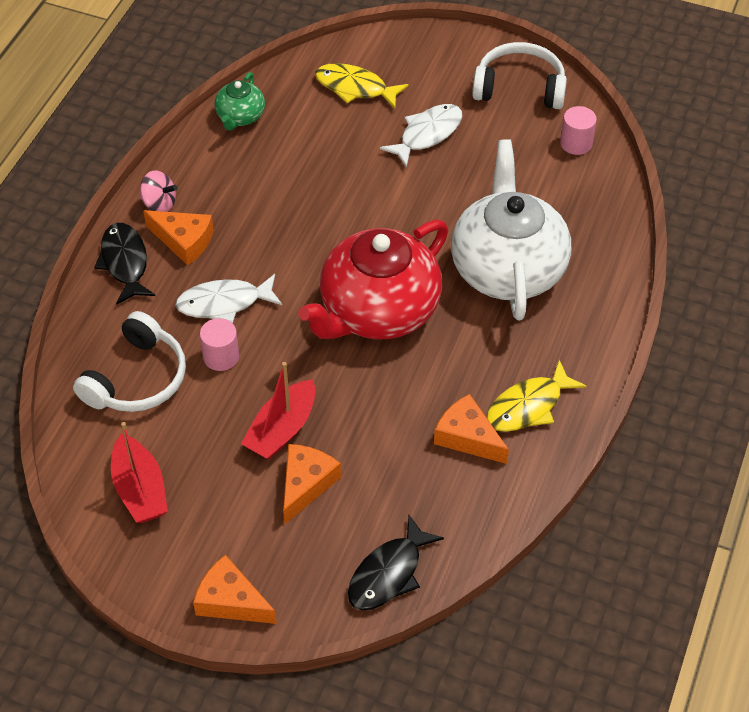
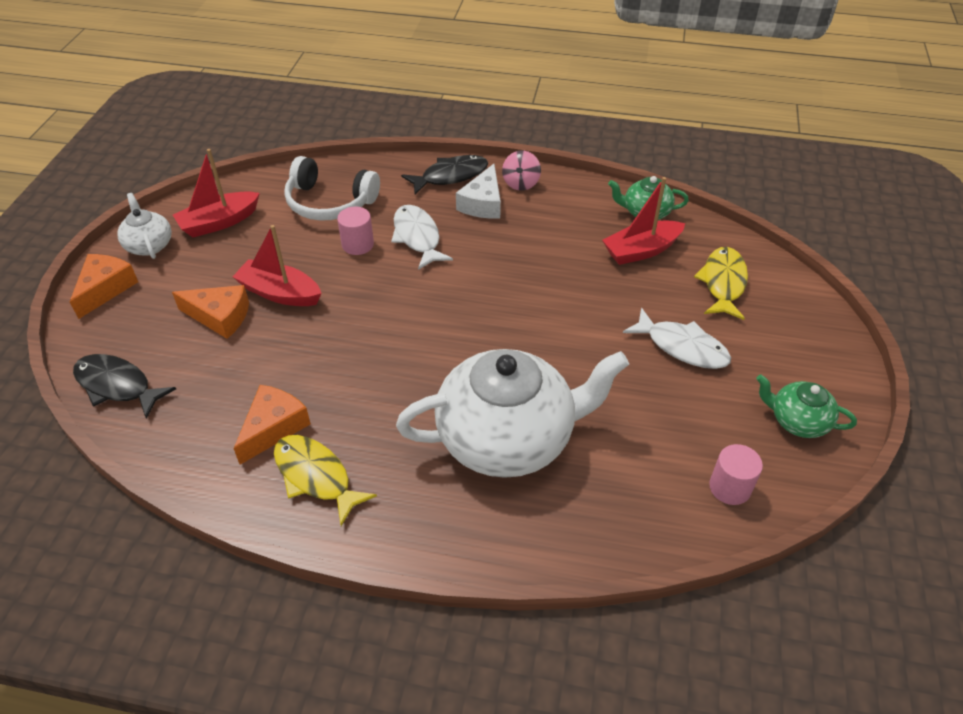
camera: 80 degrees right, 5 degrees down
orange cheese [143,210,214,265] -> white cheese [456,164,501,219]
red teapot [298,220,448,339] -> none
white headphones [472,42,567,109] -> green teapot [756,374,857,438]
none -> white teapot [117,193,172,259]
none -> red boat [602,177,685,265]

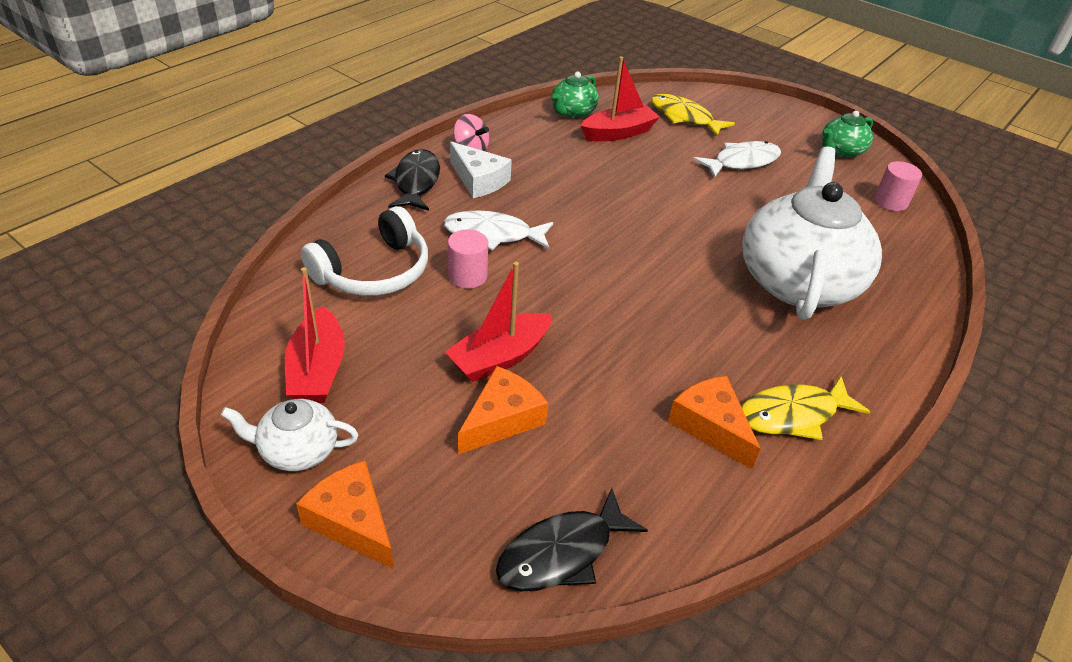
camera: 65 degrees left, 5 degrees down
red boat [602,177,685,265] -> red boat turned 120 degrees counterclockwise [581,57,660,141]

